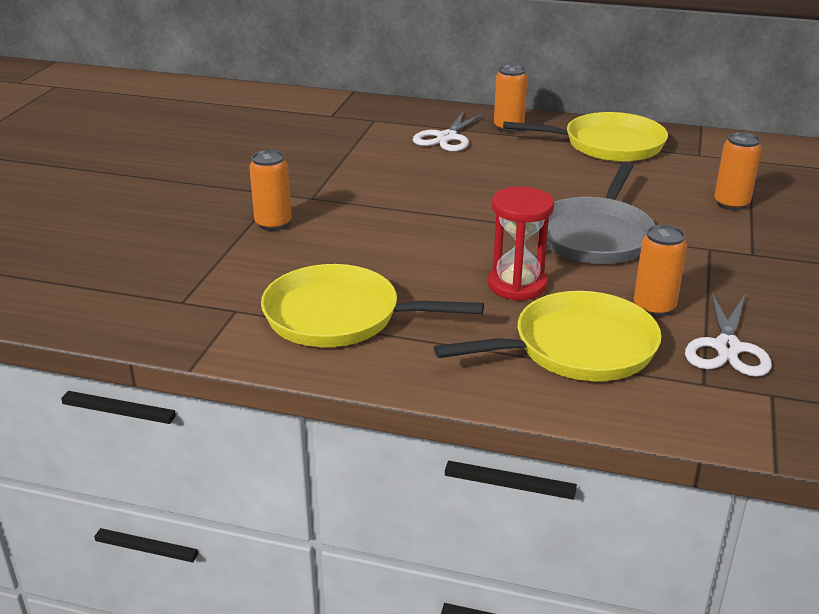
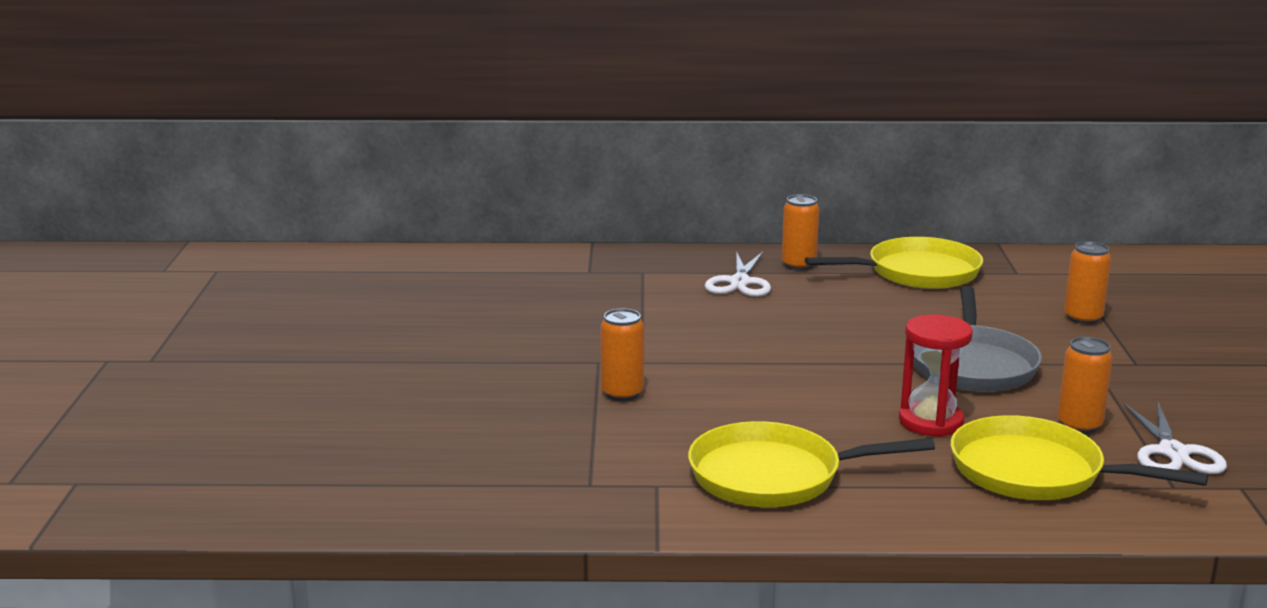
camera: 15 degrees left, 10 degrees down
yellow pan [434,291,662,381] -> yellow pan turned 120 degrees counterclockwise [951,415,1208,500]

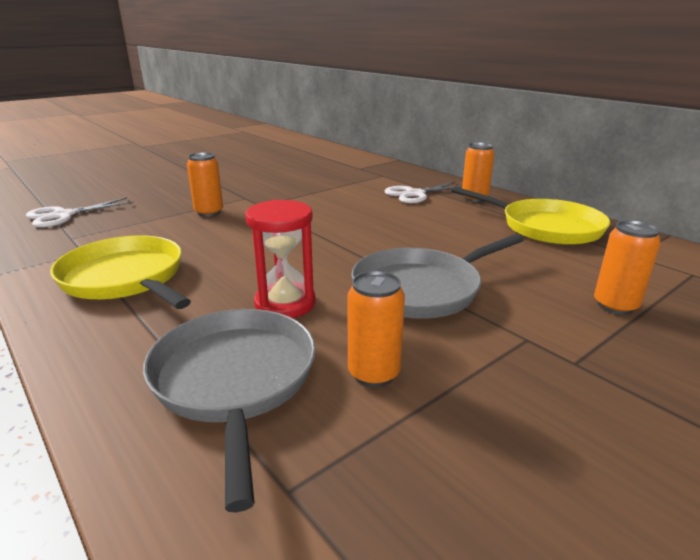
camera: 50 degrees right, 5 degrees up
yellow pan [951,415,1208,500] -> grey pan [143,309,316,512]
white scissors [1124,402,1227,474] -> white scissors moved to [26,197,134,228]

